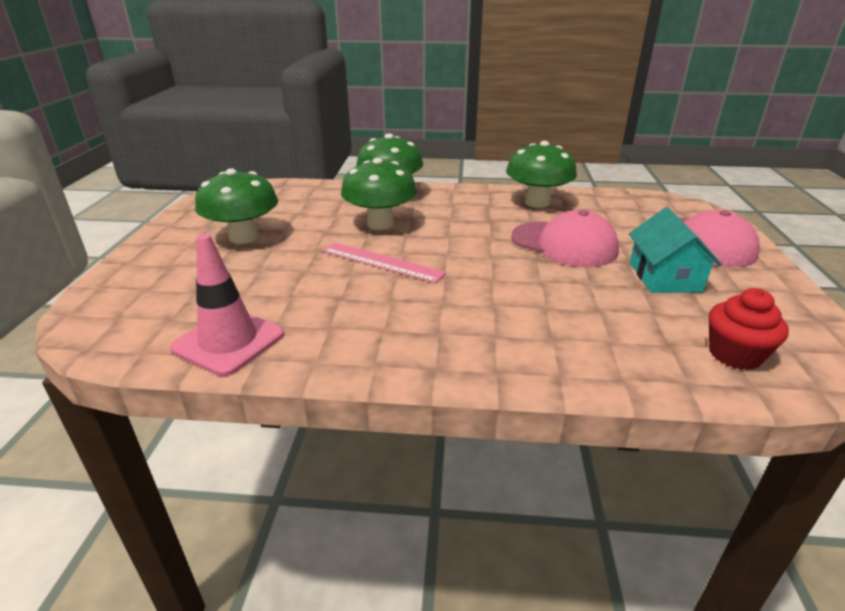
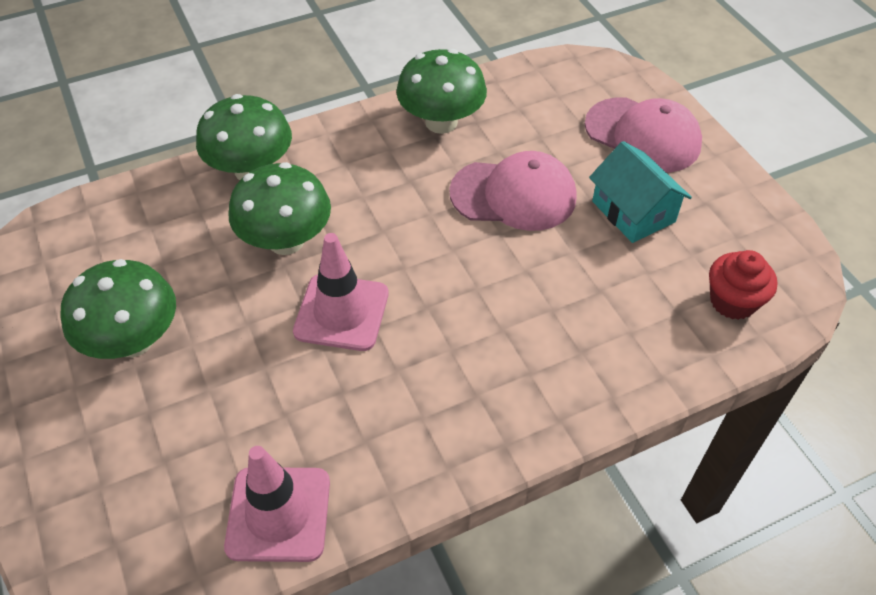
camera: 30 degrees left, 20 degrees up
pink ruler [322,243,446,283] -> pink traffic cone [293,233,389,351]

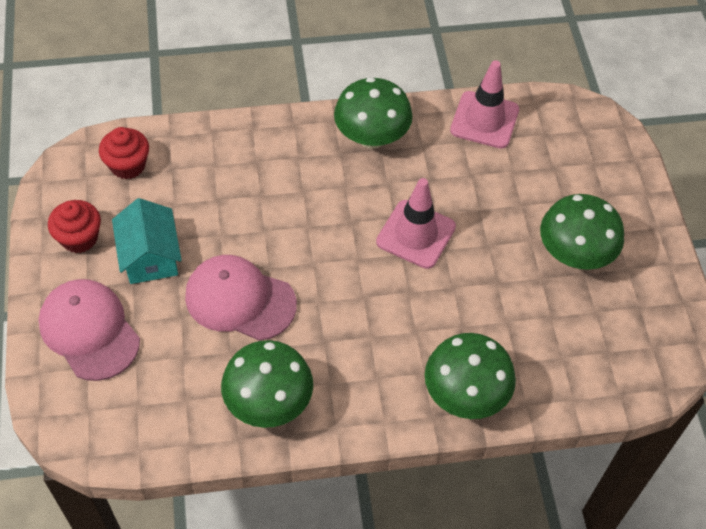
camera: 165 degrees left, 5 degrees up
green mushroom [228,162,331,255] -> green mushroom moved to [334,77,413,149]
none -> red cupcake [48,200,101,253]

